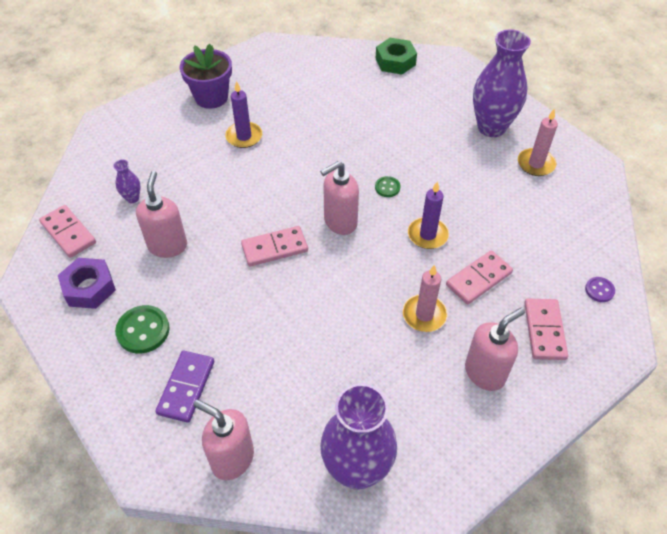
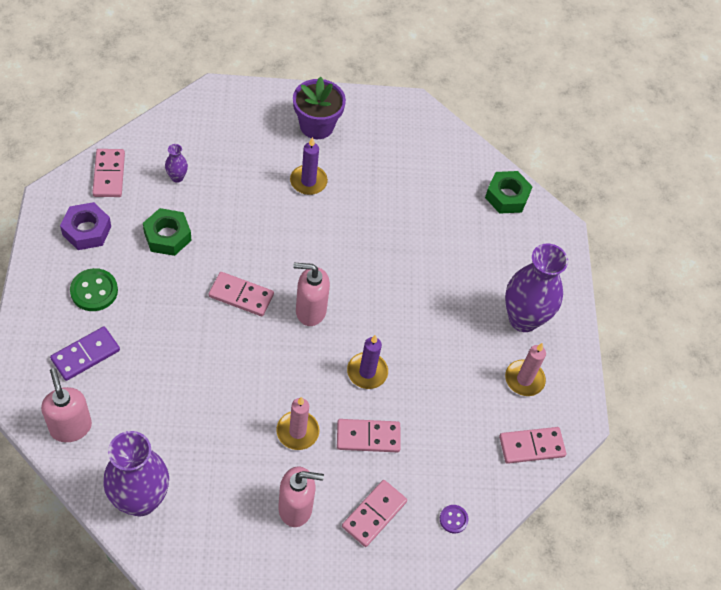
camera: 30 degrees right, 5 degrees up
pink soap dispenser [136,171,187,258] -> green nut [143,208,192,256]
green button [375,176,400,197] -> none
none -> pink domino [499,427,566,464]

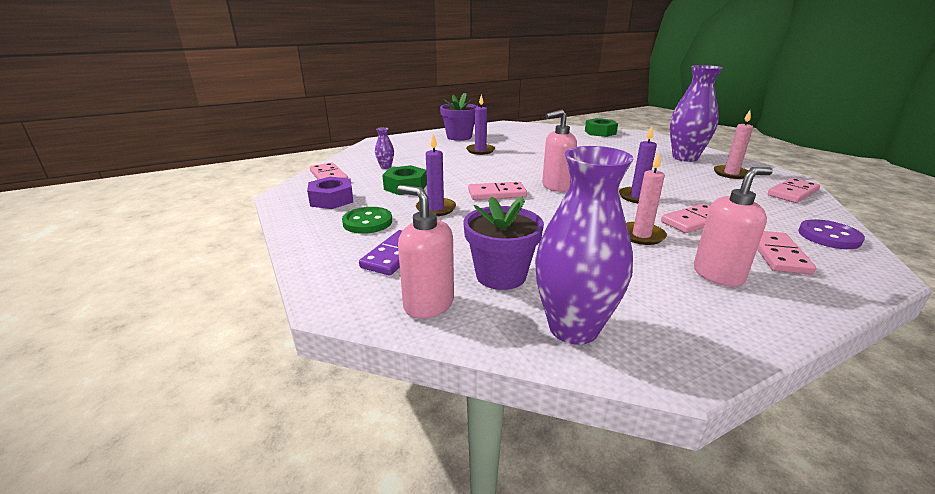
camera: 20 degrees left, 30 degrees down
purple button [440,505,468,534] -> purple button [798,219,865,249], size x1.76
none -> purple candle [416,134,456,216]
none -> purple flower pot [463,196,544,290]

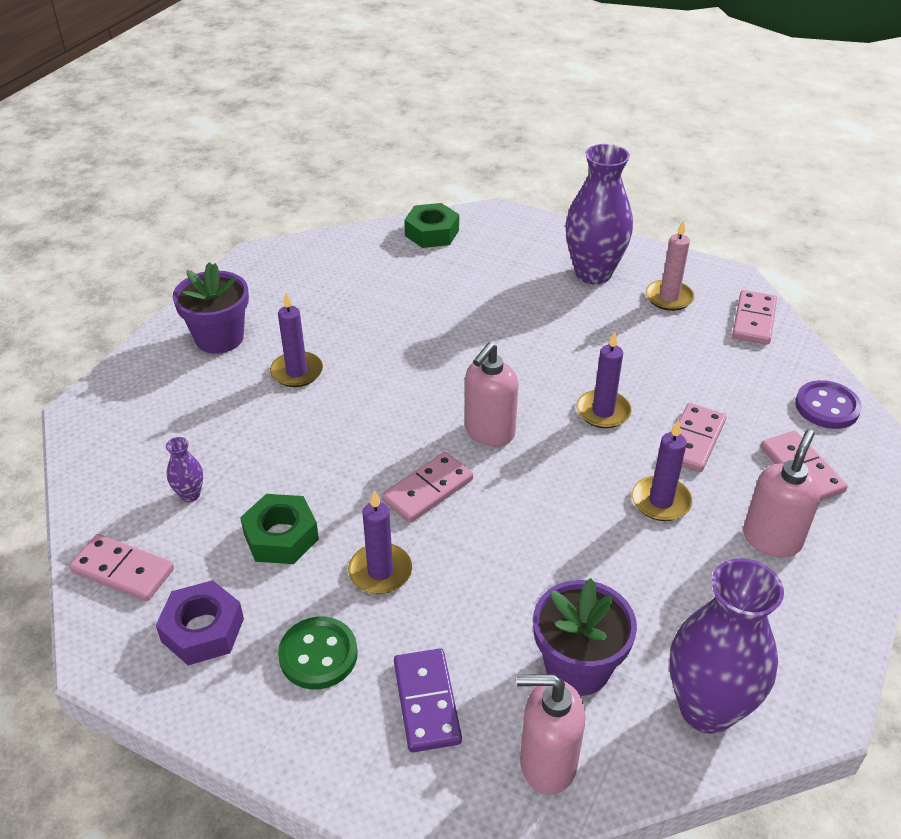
camera: 35 degrees left, 15 degrees up
pink candle [626,153,667,245] -> purple candle [632,420,693,521]

